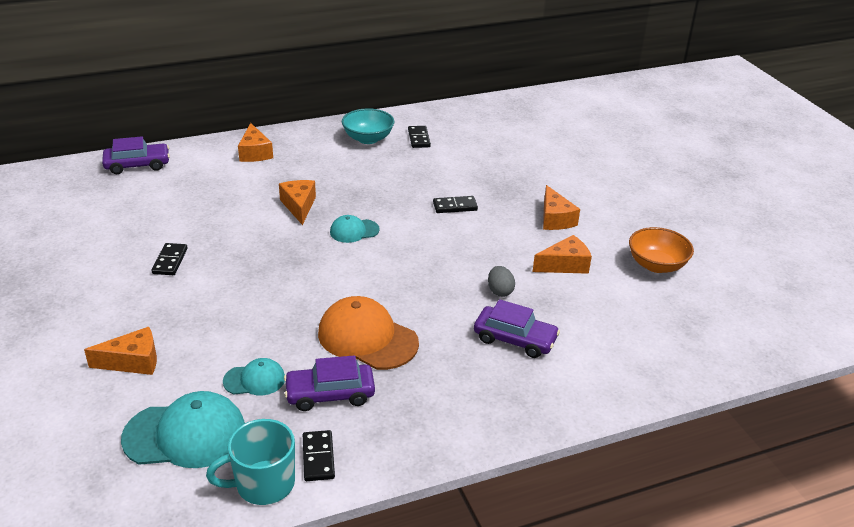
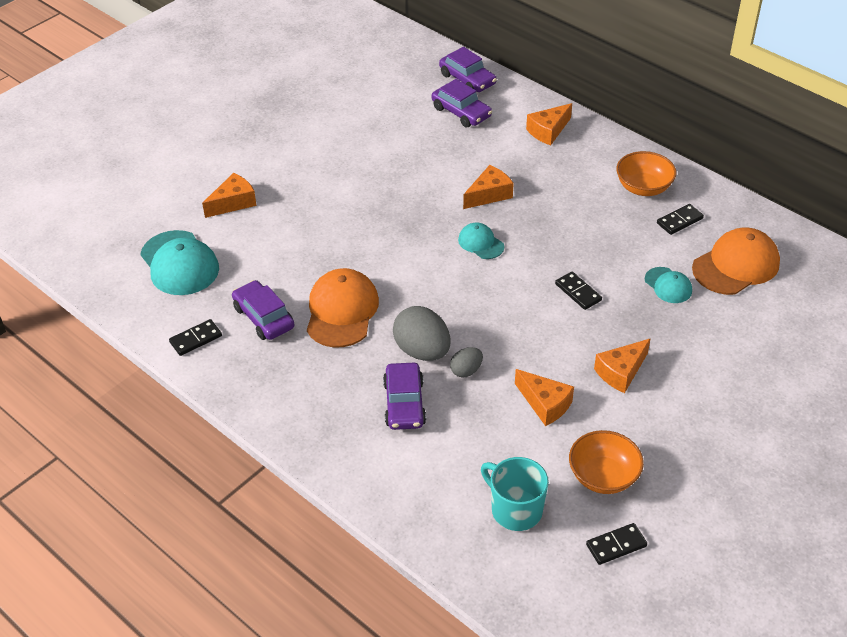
camera: 65 degrees right, 10 degrees up
orange cheese [84,327,157,375] -> orange cheese turned 90 degrees counterclockwise [202,173,257,218]
black domino [152,243,188,275] -> black domino moved to [586,523,647,565]
turquoise mug [206,419,295,505] -> turquoise mug moved to [481,457,549,531]
turquoise cap [223,358,285,395] -> turquoise cap moved to [645,267,692,303]
turquoise bowl [342,108,394,144] -> orange bowl [616,151,676,196]
none -> grey egg [393,306,451,361]
none -> purple car [432,79,492,127]
none -> orange cap [692,227,780,295]

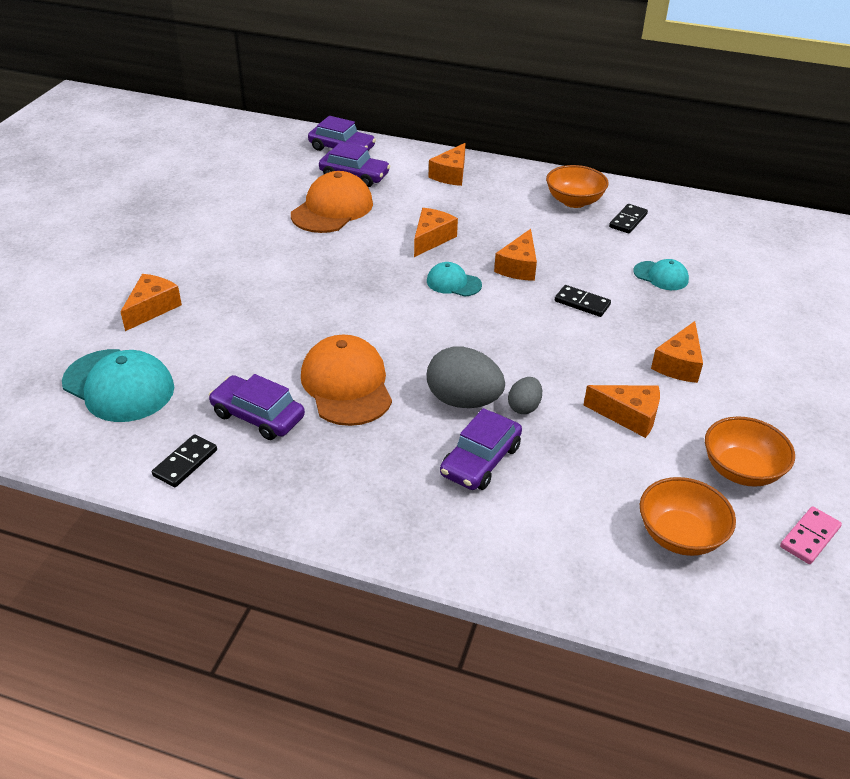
camera: 25 degrees left, 5 degrees down
purple car [383,363,426,430] -> purple car turned 60 degrees clockwise [440,408,522,490]
turquoise mug [481,457,549,531] -> orange bowl [640,477,736,556]
black domino [586,523,647,565] -> pink domino [780,506,842,564]
orange cap [692,227,780,295] -> orange cap moved to [291,171,373,233]
none -> orange cheese [494,229,537,281]

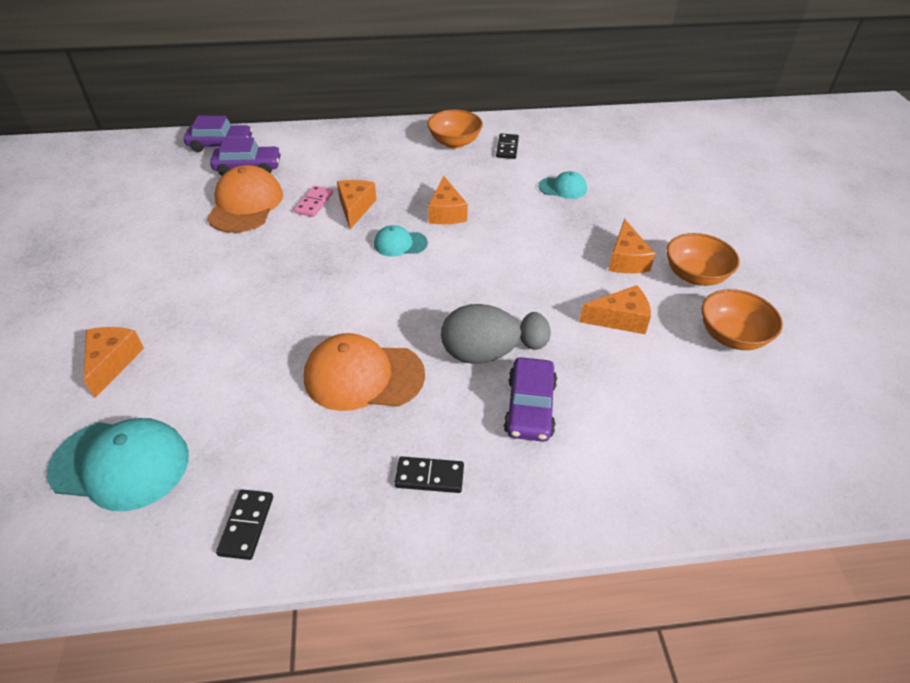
camera: 25 degrees left, 5 degrees up
purple car [209,374,305,440] -> none
orange cap [301,335,392,426] -> orange cap turned 45 degrees counterclockwise [304,333,425,411]
orange cheese [429,143,465,186] -> none
black domino [555,285,611,317] -> black domino moved to [395,456,464,493]
orange bowl [640,477,736,556] -> orange bowl moved to [667,233,740,286]
pink domino [780,506,842,564] -> pink domino moved to [294,185,333,217]

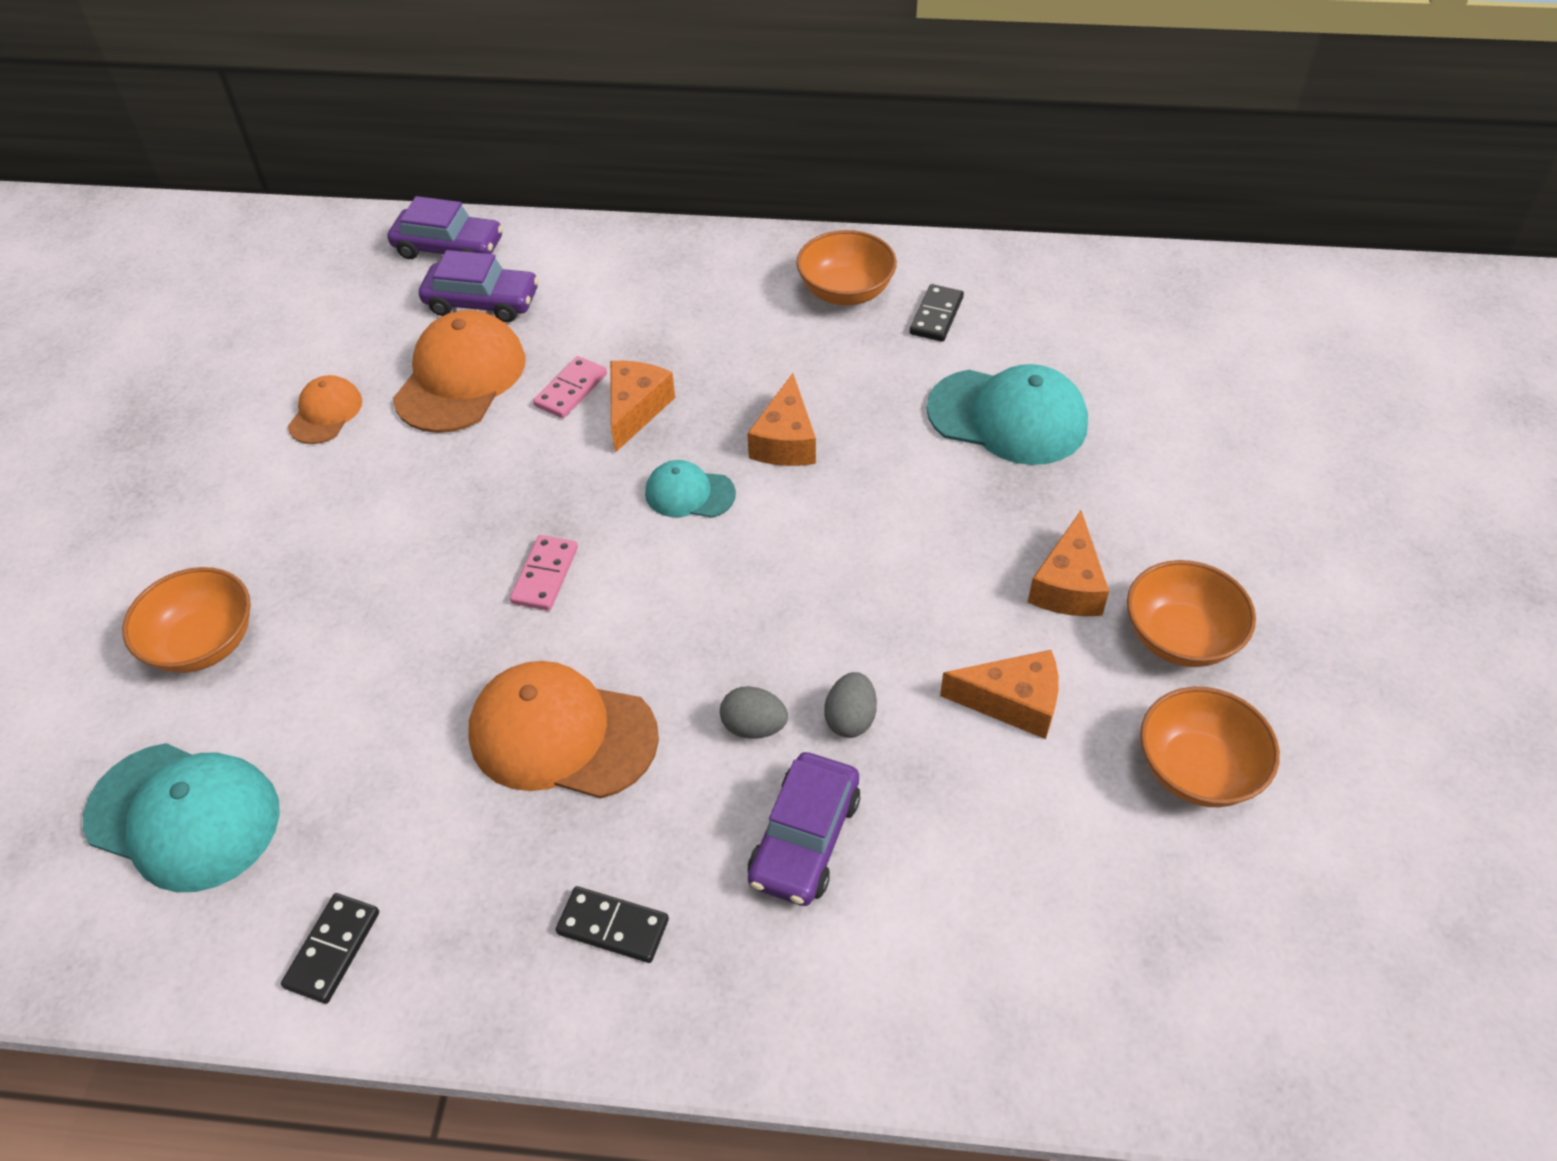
camera: 15 degrees right, 5 degrees up
orange cheese [84,327,144,398] -> orange bowl [122,567,251,673]
grey egg [441,304,521,364] -> grey egg [720,686,788,739], size x0.54
turquoise cap [538,171,587,199] -> turquoise cap [926,364,1088,465], size x1.84
none -> orange cap [288,375,362,444]
none -> pink domino [510,535,578,611]

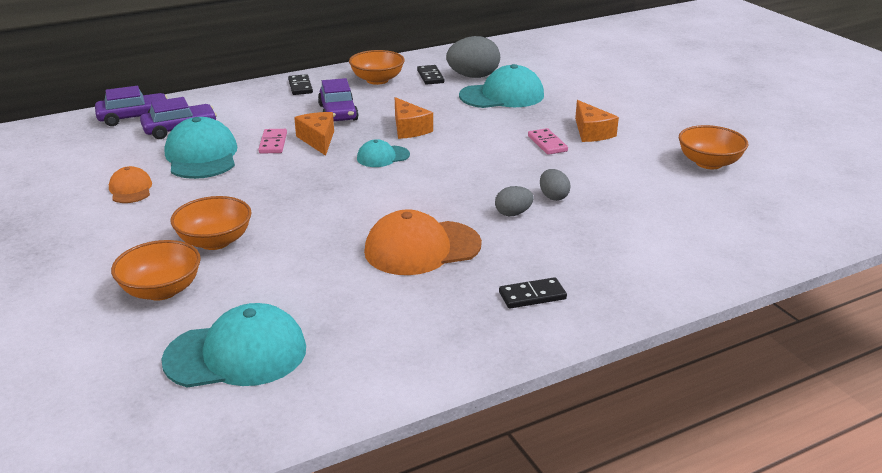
camera: 35 degrees left, 20 degrees down
black domino [281,893,379,1004] -> black domino moved to [288,74,313,95]
orange cap [393,310,526,433] -> turquoise cap [165,117,237,179]
pink domino [510,535,578,611] -> pink domino moved to [528,128,568,155]
purple car [748,752,860,906] -> purple car moved to [318,78,359,121]
orange cheese [940,650,1059,739] -> none
orange bowl [1127,560,1256,667] -> orange bowl moved to [170,196,252,250]
none -> grey egg [446,36,500,78]

